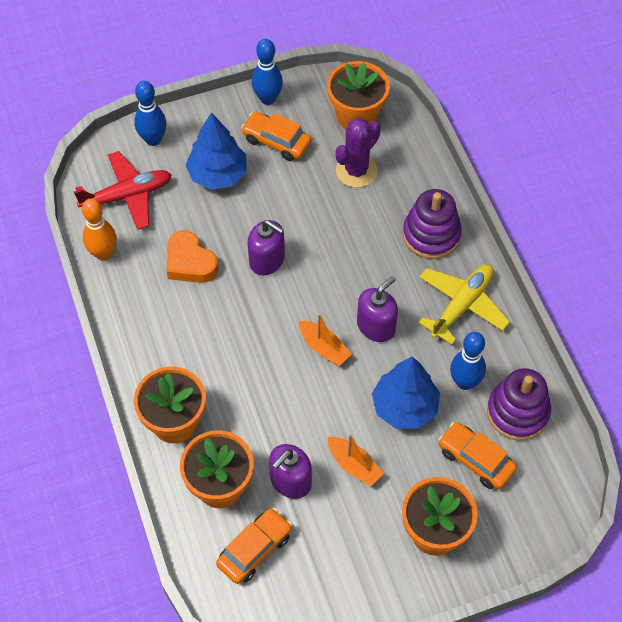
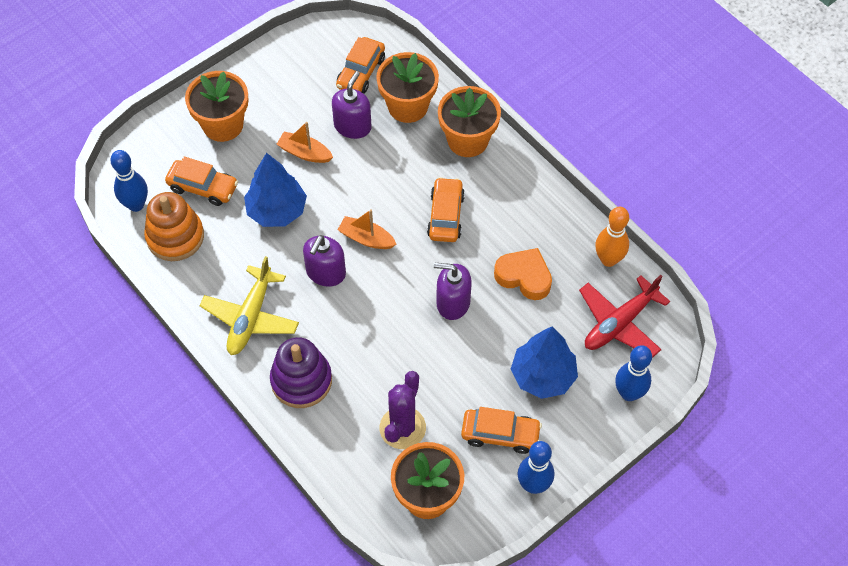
camera: 160 degrees right, 0 degrees up
blue bowling pin [450,332,486,390] -> blue bowling pin moved to [110,150,148,212]
purple stacking toy [487,368,551,440] -> orange stacking toy [144,192,204,261]
none -> orange car [427,177,465,242]

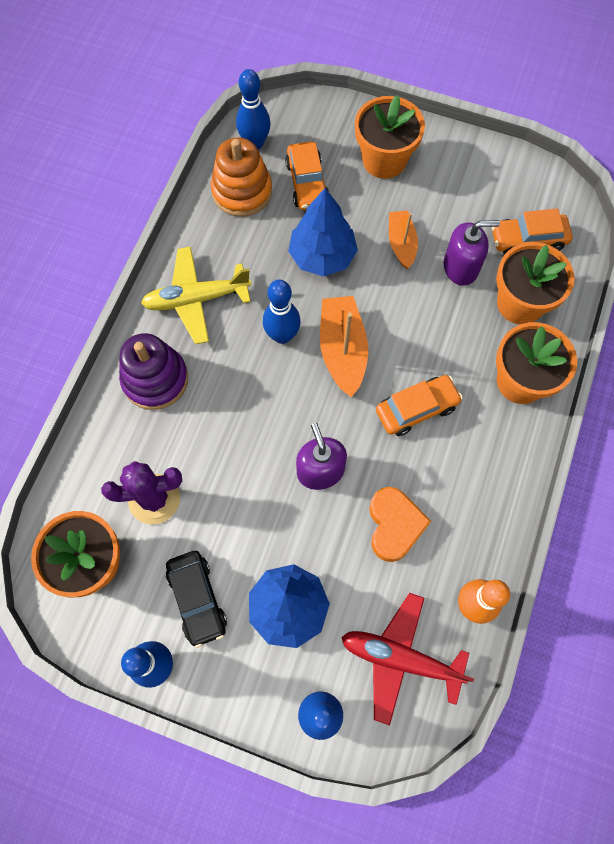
camera: 60 degrees right, 10 degrees up
purple soap dispenser [303,235,346,287] -> blue bowling pin [263,280,301,344]
orange boat [338,209,396,249] -> orange boat [320,296,368,397], size x1.57
orange car [461,407,542,454] -> black car [166,551,227,648]

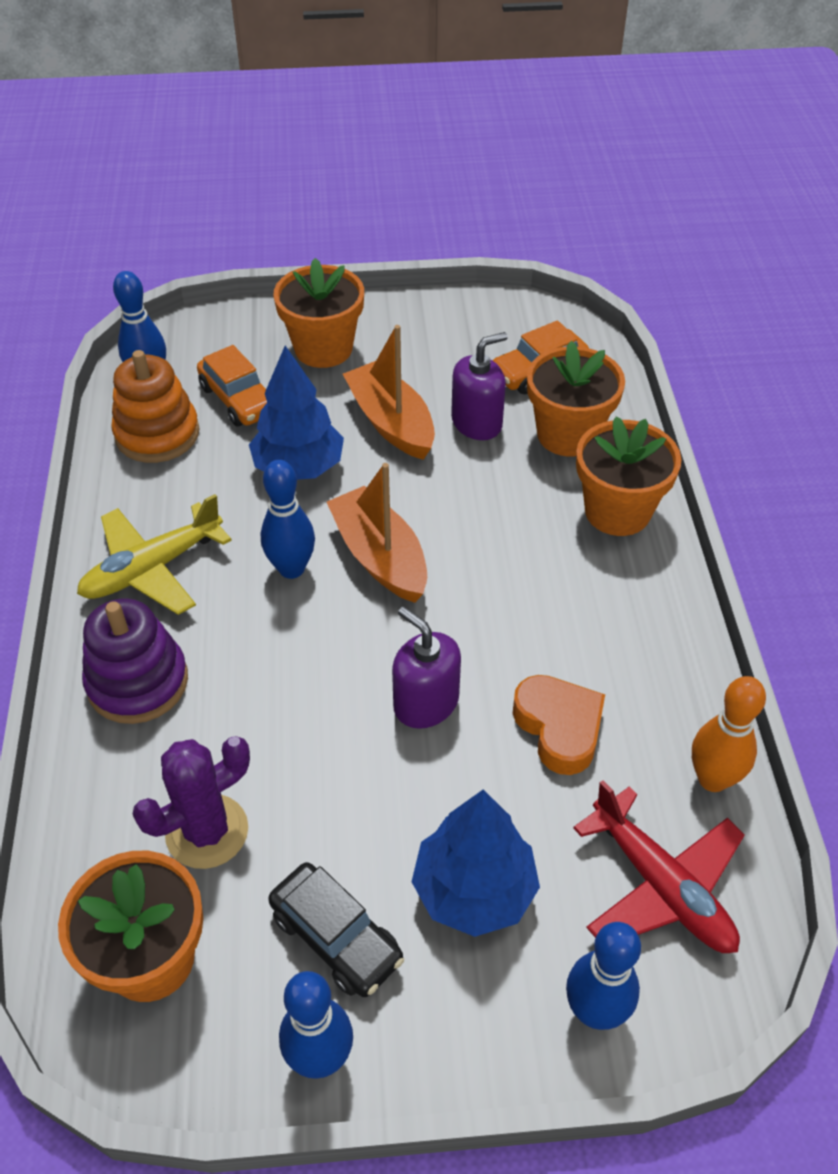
camera: 25 degrees left, 20 degrees down
red plane [341,593,474,726] -> red plane turned 120 degrees counterclockwise [573,780,745,953]
orange car [376,375,463,436] -> none
orange boat [389,210,418,269] -> orange boat [343,325,435,460], size x1.57

